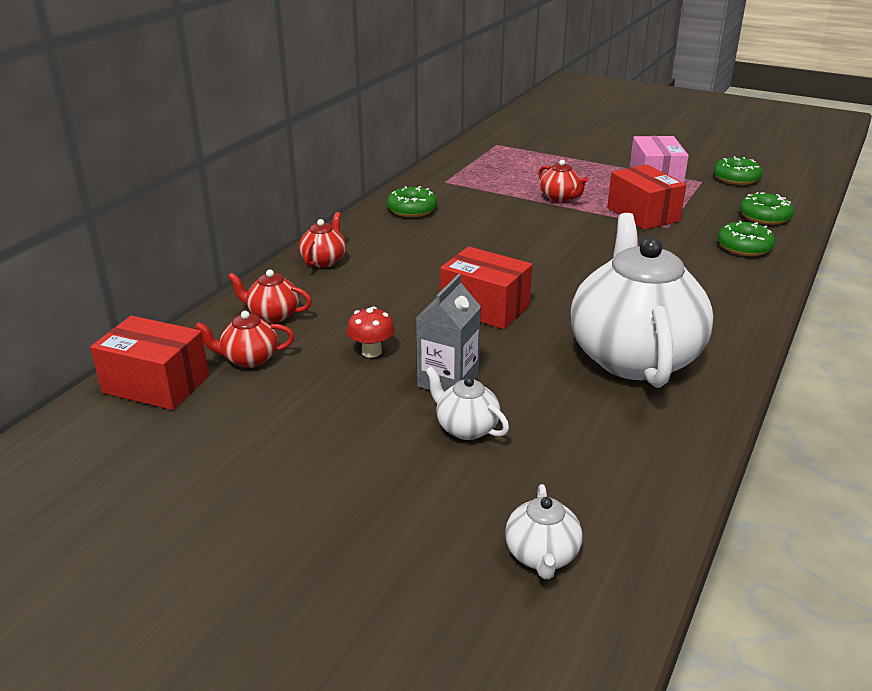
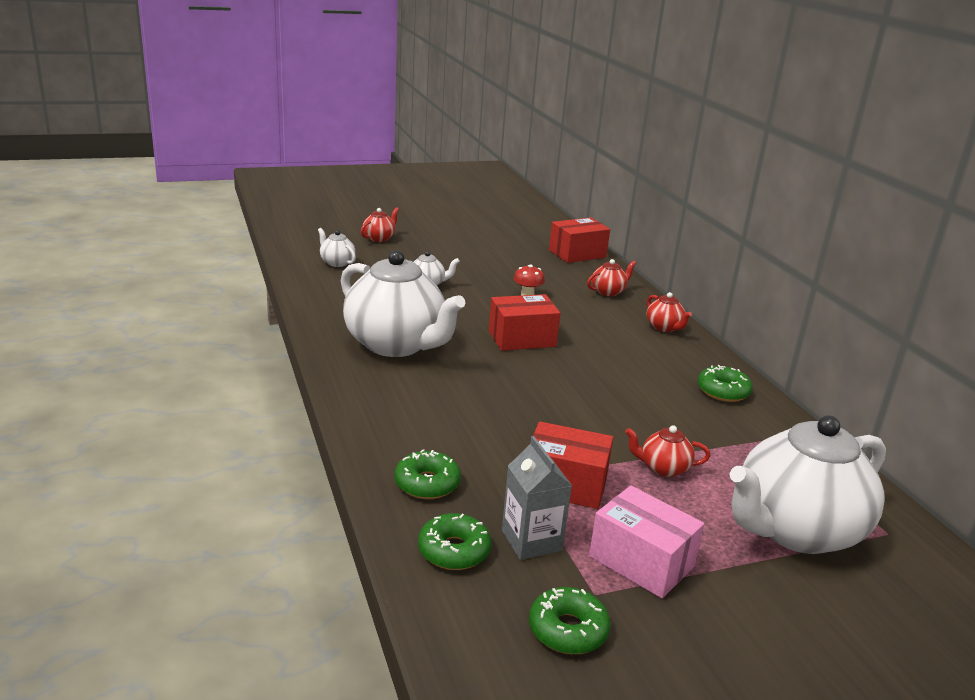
camera: 130 degrees right, 5 degrees down
red teapot [195,311,294,368] -> red teapot moved to [361,207,399,242]
grey carton [416,274,481,392] -> grey carton moved to [502,436,572,560]
none -> white teapot [730,415,886,554]

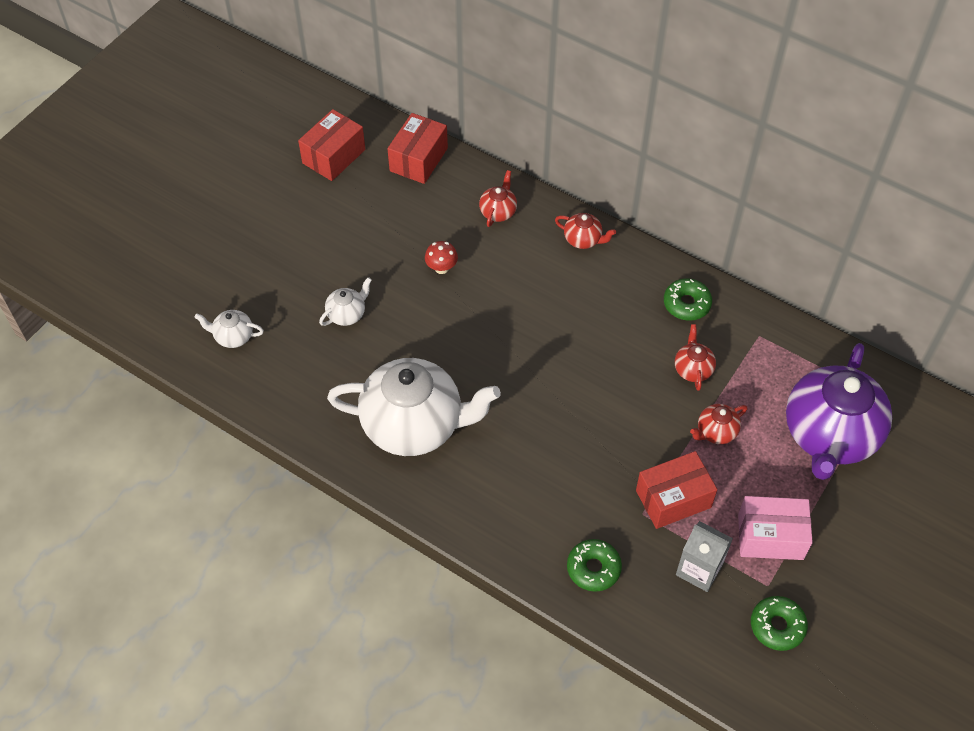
camera: 35 degrees left, 30 degrees up
red teapot [361,207,399,242] -> red teapot moved to [675,324,716,391]
green donut [418,513,492,570] -> none
red box [489,294,561,351] -> red box moved to [298,109,365,181]
white teapot [730,415,886,554] -> purple teapot [786,343,892,480]

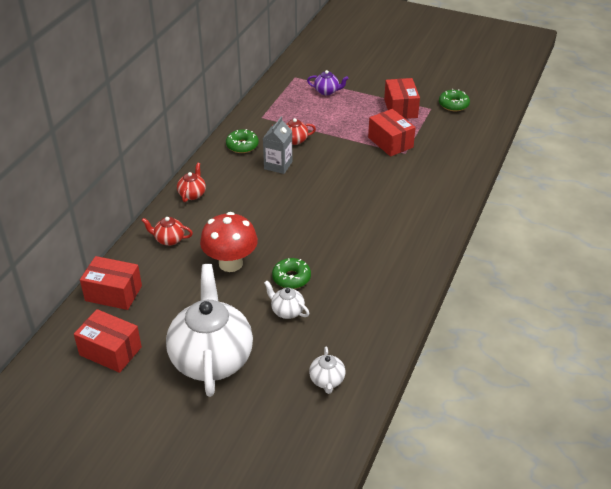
camera: 100 degrees left, 15 degrees down
white teapot [327,358,501,456] -> white teapot moved to [166,264,253,397]
red mushroom [425,241,458,274] -> red mushroom [200,212,258,272], size x2.10
green donut [567,539,622,592] -> green donut moved to [272,258,311,289]
grey carton [676,521,733,592] -> grey carton moved to [263,116,293,174]
red teapot [690,404,747,444] -> none
pink box [738,496,813,560] -> red box [384,78,420,119]
purple teapot [786,343,892,480] -> purple teapot [307,70,349,96], size x0.42

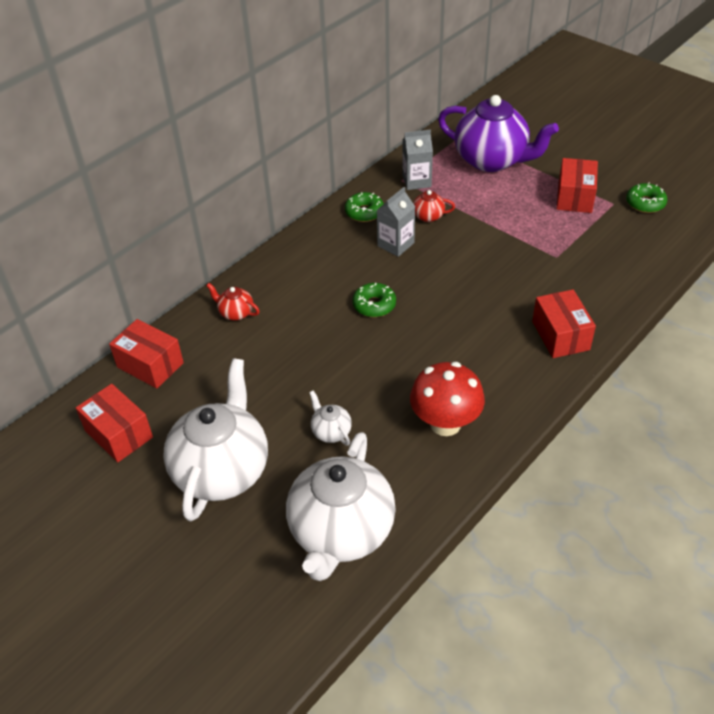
camera: 20 degrees right, 5 degrees up
red teapot [177,163,206,202] -> none
red mushroom [200,212,258,272] -> red mushroom moved to [410,362,485,436]
green donut [272,258,311,289] -> green donut moved to [352,283,396,317]
purple teapot [307,70,349,96] -> purple teapot [438,95,559,172], size x2.40
white teapot [309,347,345,394] -> white teapot [286,432,396,581], size x2.40
red box [368,109,416,157] -> red box moved to [532,289,596,358]
none -> grey carton [402,130,433,190]

